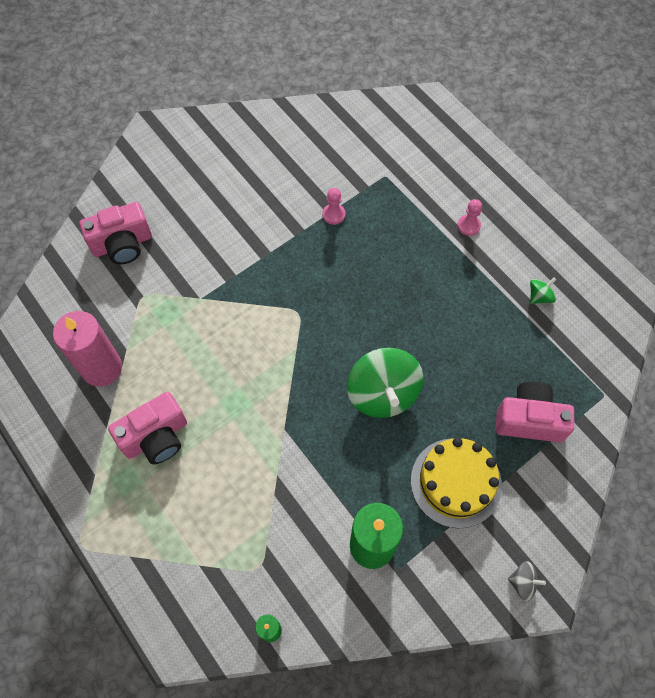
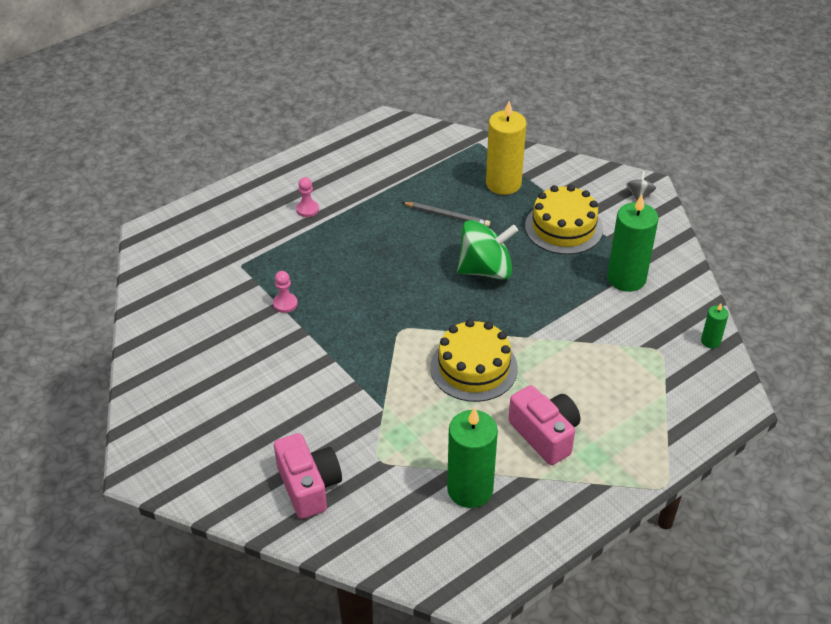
camera: 90 degrees left, 20 degrees down
pink candle [53,311,122,387] -> green candle [447,407,498,508]
pink camera [496,381,574,442] -> yellow candle [486,101,526,195]
green spinning top [530,277,557,304] -> none
none -> grey pencil [402,202,490,227]
none -> yellow cake [430,319,518,402]

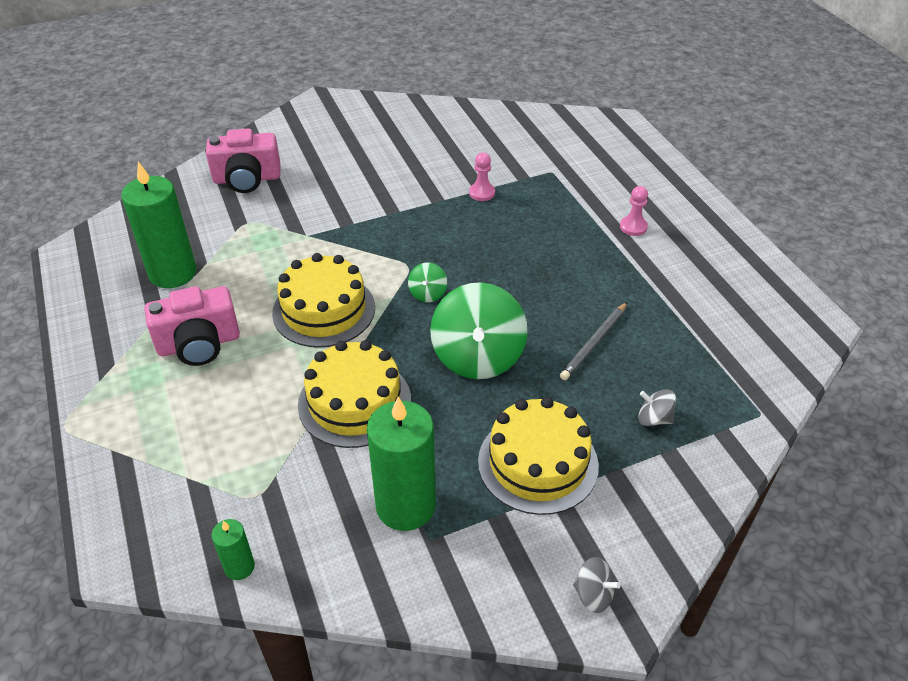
camera: 105 degrees right, 0 degrees up
yellow candle [486,101,526,195] -> grey spinning top [638,389,676,426]
none -> yellow cake [298,340,411,448]
none -> green spinning top [408,263,447,302]

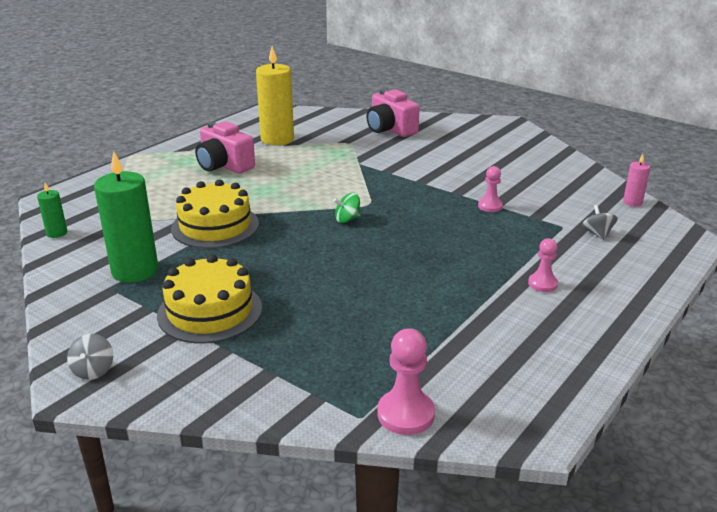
camera: 60 degrees right, 15 degrees down
green candle [121,162,196,288] -> yellow candle [256,46,294,146]
yellow cake [272,253,375,348] -> none
green spinning top [430,282,528,379] -> none
grey pencil [560,302,627,380] -> none
grey spinning top [638,389,676,426] -> grey spinning top moved to [582,205,618,240]
none -> pink pawn [378,328,435,435]
none -> pink candle [623,154,650,206]

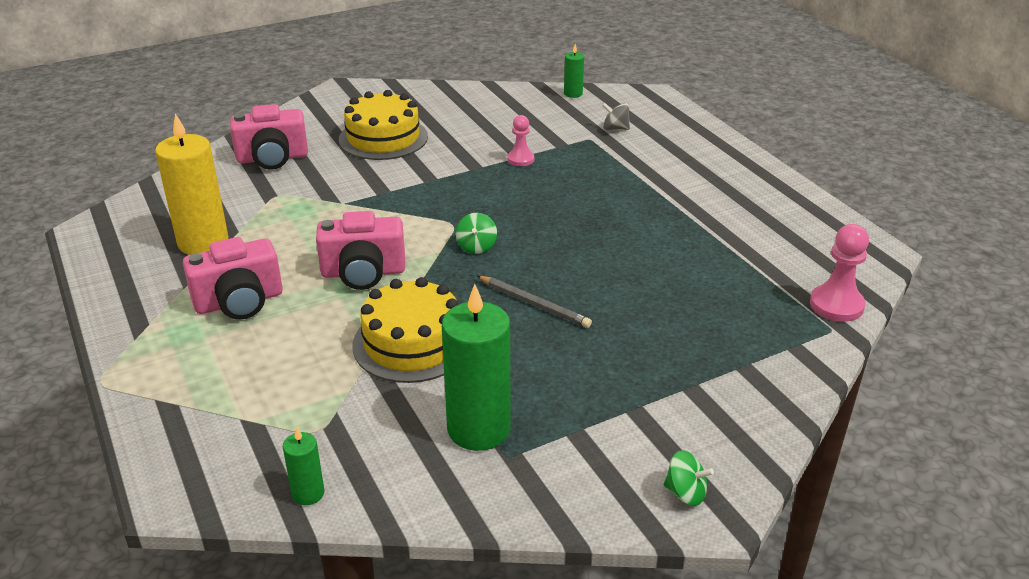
camera: 65 degrees left, 5 degrees up
grey spinning top [67,334,113,380] -> green spinning top [663,450,714,506]
yellow cake [157,255,262,344] -> yellow cake moved to [339,90,428,160]
pink pawn [528,238,558,292] -> none
pink candle [623,154,650,206] -> green candle [564,44,584,98]
none -> pink camera [316,211,405,290]
none -> grey pencil [477,276,592,328]

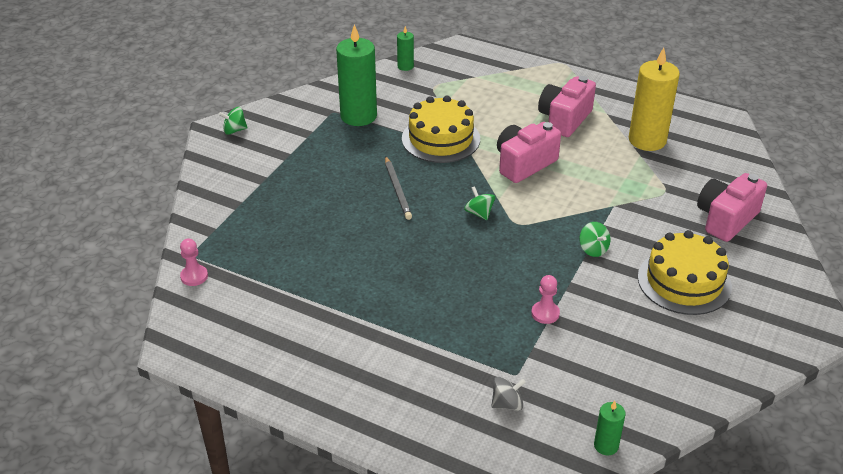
camera: 145 degrees right, 5 degrees up
grey pencil [477,276,592,328] -> grey pencil turned 105 degrees counterclockwise [385,156,412,220]
pink pawn [810,224,869,322] -> pink pawn [180,238,208,286], size x0.64
none -> green spinning top [580,222,610,257]

